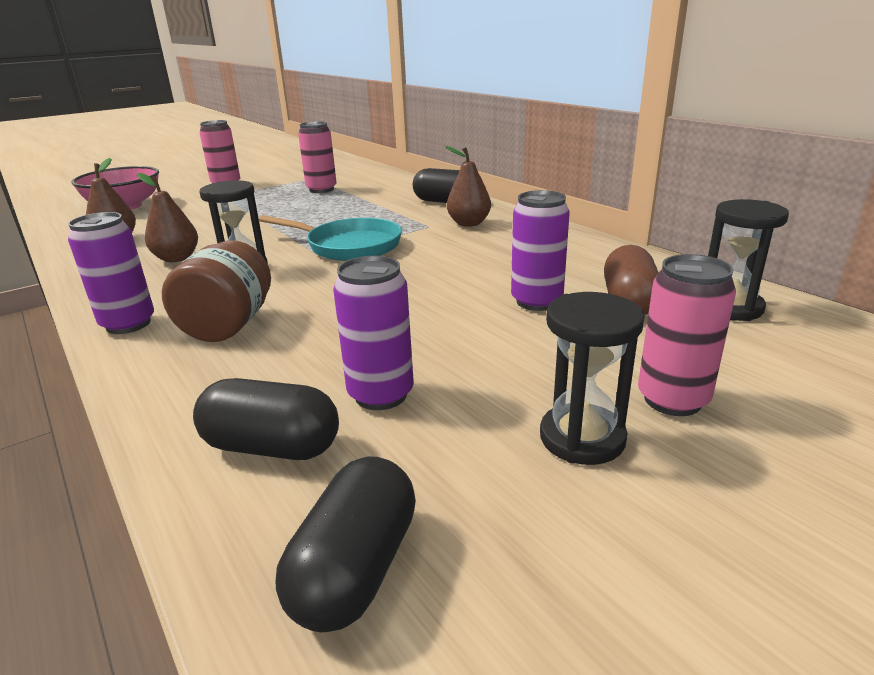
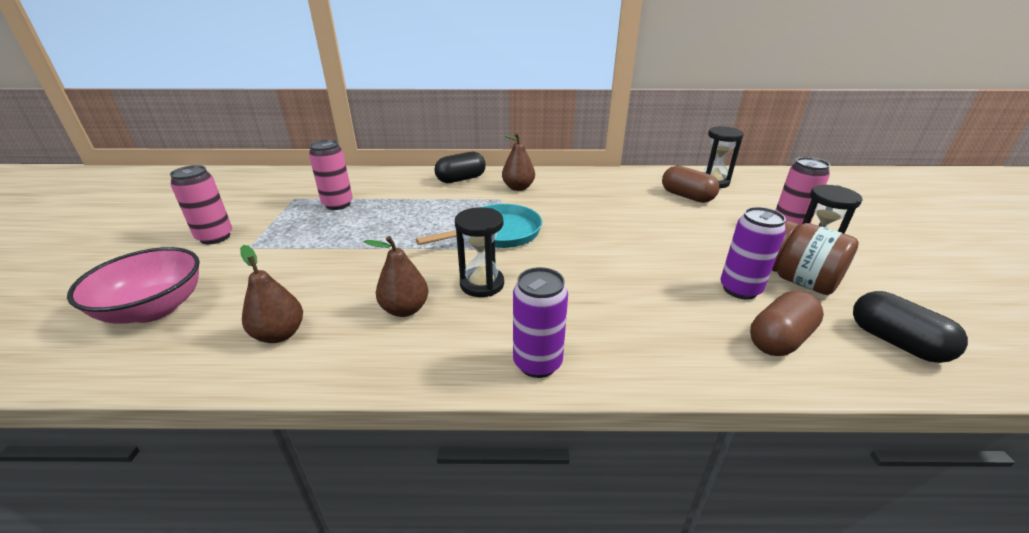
camera: 55 degrees left, 5 degrees up
brown jar [162,240,271,342] -> brown jar moved to [772,221,859,295]
black capsule [193,378,339,460] -> brown capsule [750,291,824,356]
purple can [511,190,570,311] -> none

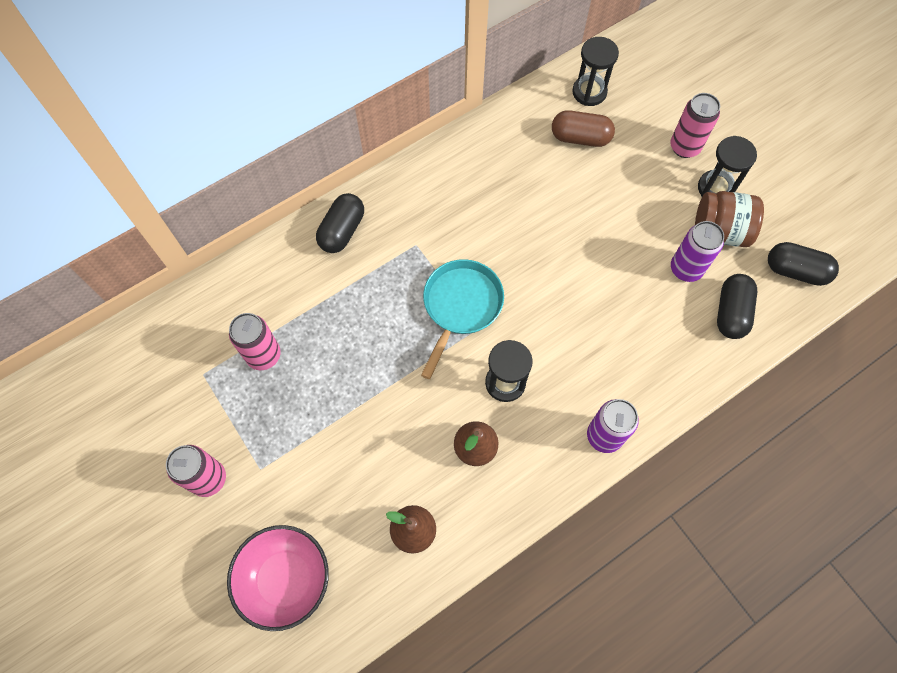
camera: 35 degrees left, 35 degrees up
brown pear [502,133,535,191] -> none
brown capsule [750,291,824,356] -> black capsule [717,274,757,339]

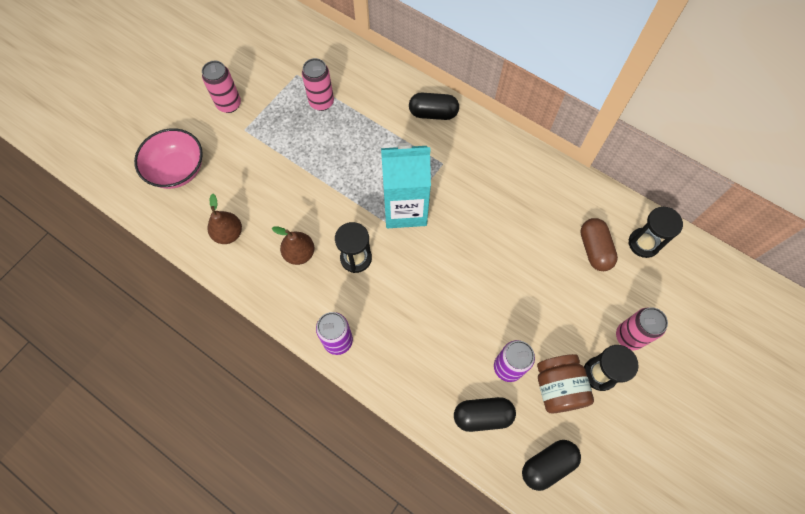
camera: 70 degrees right, 0 degrees up
turquoise pan [421,259,504,379] -> turquoise carton [381,143,431,228]
black capsule [768,242,839,286] -> black capsule turned 60 degrees clockwise [522,440,581,491]

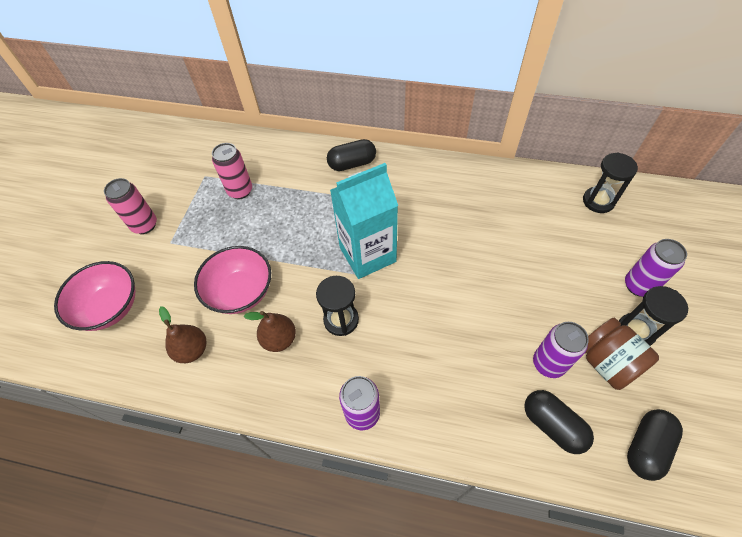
camera: 20 degrees left, 10 degrees down
black capsule [454,397,516,432] -> black capsule turned 75 degrees clockwise [524,390,594,454]
brown capsule [580,218,618,271] -> none
pink can [616,308,668,350] -> purple can [625,239,687,297]
none -> pink bowl [194,246,271,314]

